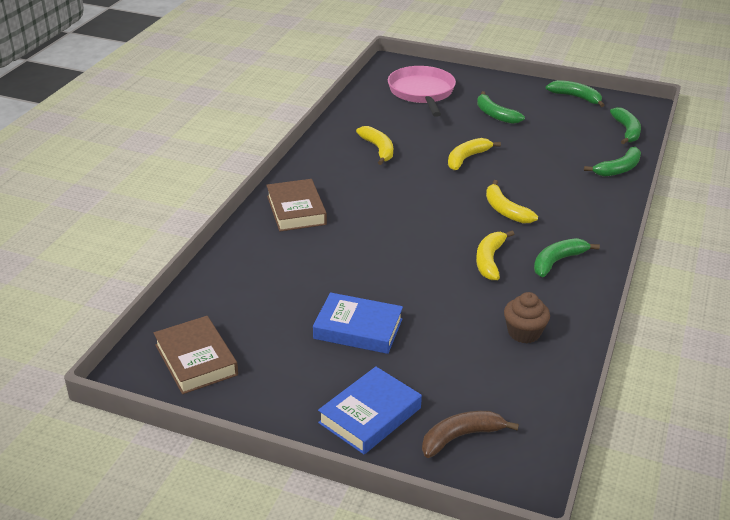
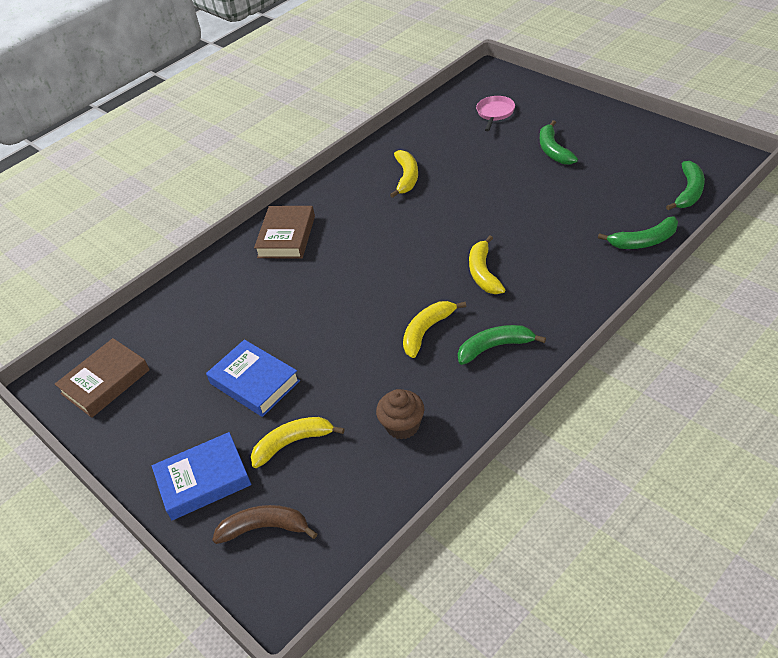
camera: 30 degrees right, 10 degrees up
brown book [154,316,238,394] -> brown book turned 45 degrees clockwise [55,338,150,418]
pink pan [388,66,456,117] -> pink pan [476,96,515,131], size x0.54
yellow banana [448,138,501,170] -> yellow banana moved to [251,417,344,468]
green banana [546,80,604,107] -> none

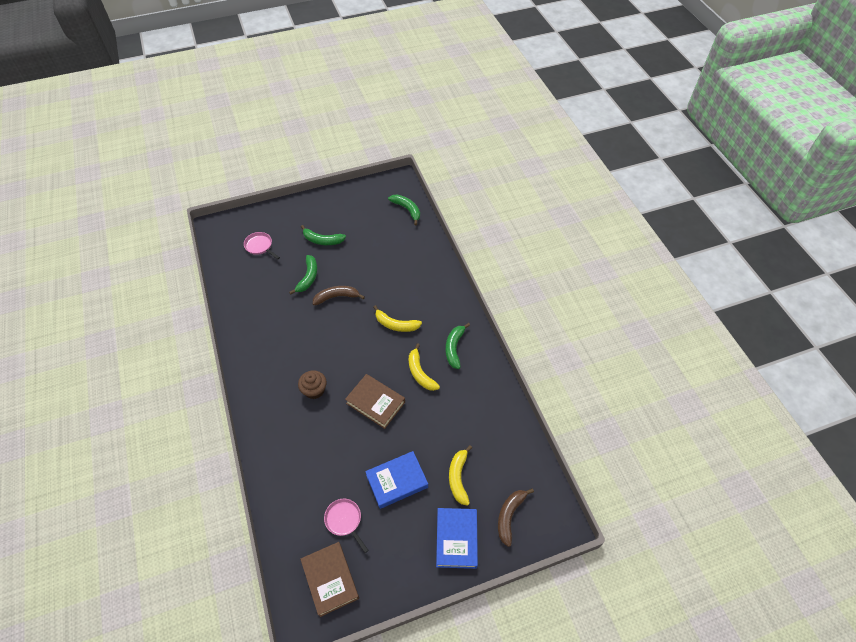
camera: 70 degrees left, 10 degrees up
brown book [254,206,315,258] -> brown book moved to [345,374,405,429]
brown cupcake [376,389,424,439] -> brown cupcake moved to [298,370,327,399]
yellow banana [390,150,418,198] -> none
green banana [598,216,678,249] -> green banana moved to [289,255,317,295]
none -> brown banana [313,286,365,306]
none -> pink pan [324,499,369,553]

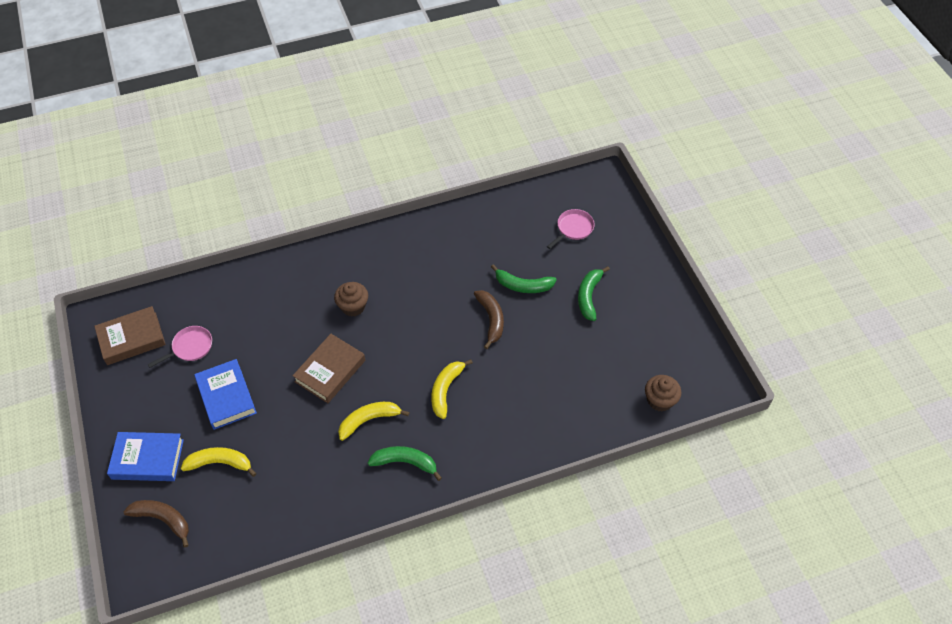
camera: 90 degrees right, 0 degrees up
green banana [388,194,420,225] -> brown cupcake [645,375,681,412]

